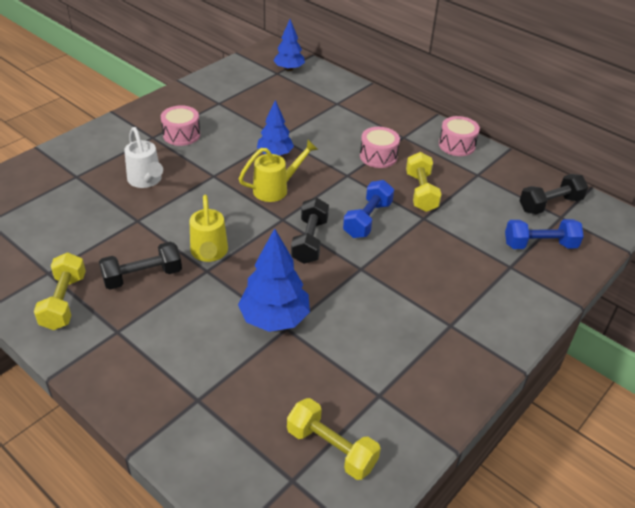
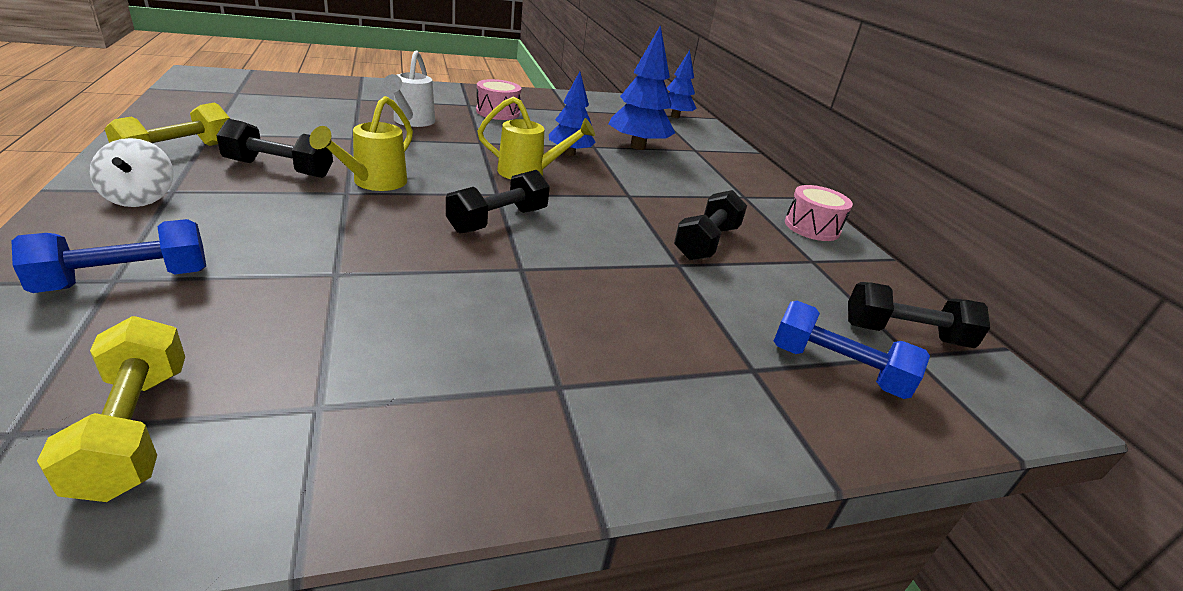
camera: 30 degrees right, 10 degrees down
blue tree [238,228,310,332] -> blue tree moved to [609,25,675,150]
blue dumbbell [343,180,394,238] -> blue dumbbell moved to [11,219,206,293]
pink drum [360,127,400,168] -> none
yellow dumbbell [406,152,442,212] -> black dumbbell [674,190,747,260]
none -> white spinning top [90,138,174,207]

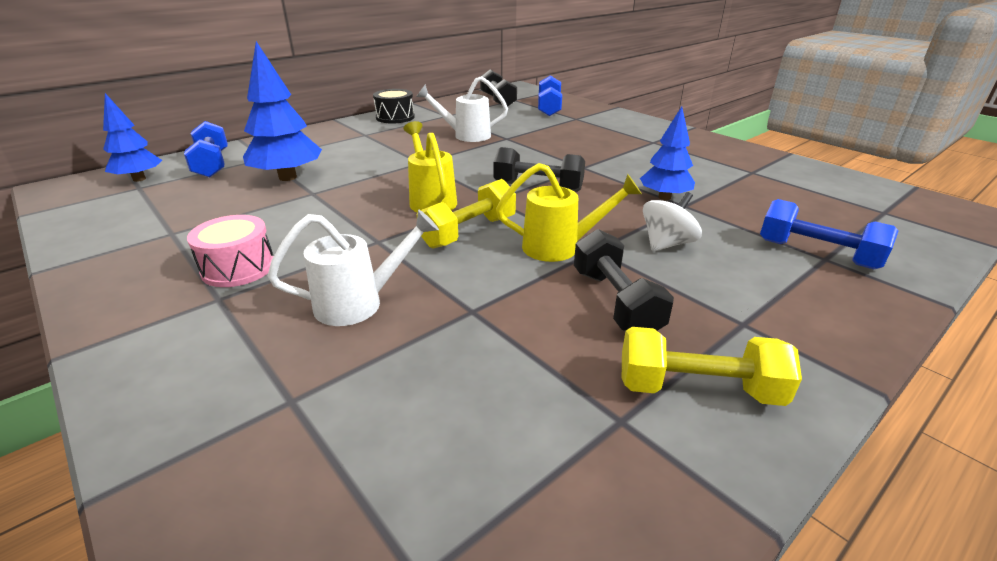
camera: 110 degrees left, 0 degrees up
yellow dumbbell [37,316,185,502] -> yellow dumbbell moved to [417,179,516,249]
white spinning top [90,138,174,207] -> white spinning top moved to [643,192,702,251]
blue tree [549,72,595,156] -> blue tree moved to [640,106,695,200]
black dumbbell [674,190,747,260] -> white watering can [416,76,508,142]
pink drum [785,185,853,241] -> black drum [373,89,415,123]
none -> blue dumbbell [184,121,228,178]

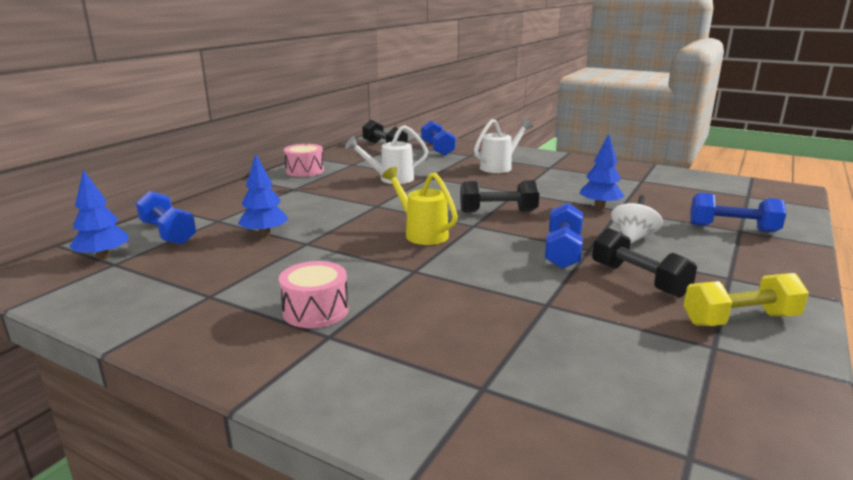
camera: 20 degrees left, 10 degrees down
blue tree [243,41,322,181] -> blue tree [238,153,288,236], size x0.66
white watering can [268,209,439,326] -> white watering can moved to [474,119,533,173]
black drum [373,89,415,123] -> pink drum [284,144,324,177]
yellow dumbbell [417,179,516,249] -> none
yellow watering can [496,163,642,262] -> blue dumbbell [545,203,583,269]

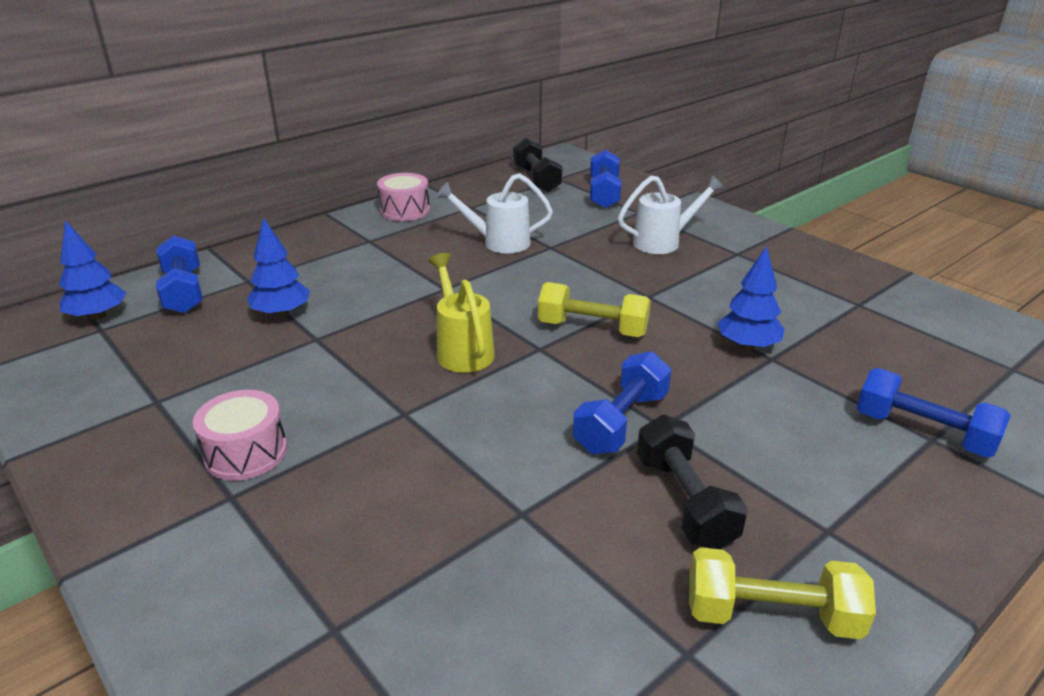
camera: 20 degrees right, 10 degrees up
black dumbbell [460,180,539,212] -> yellow dumbbell [538,282,651,337]
white spinning top [611,195,663,244] -> none

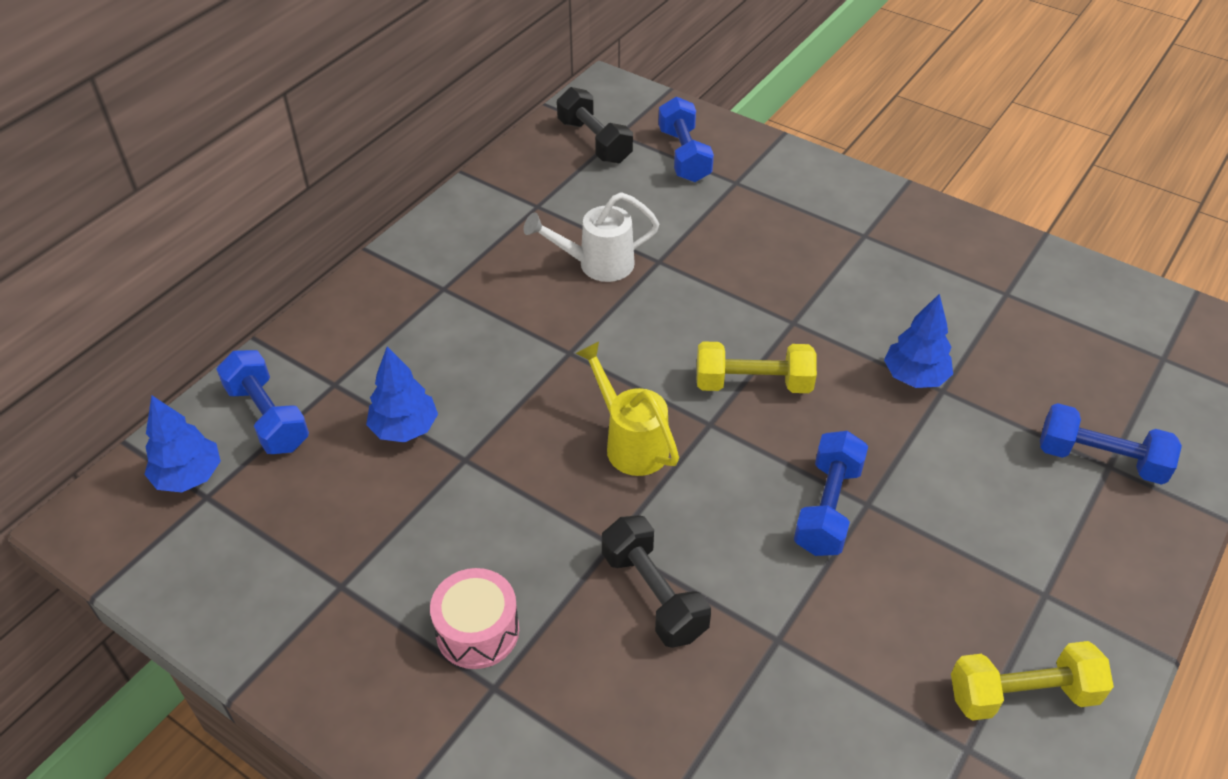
camera: 15 degrees left, 15 degrees up
pink drum [377,173,430,221] -> none
white watering can [618,175,725,254] -> none
black dumbbell [637,415,748,549] -> black dumbbell moved to [602,515,711,648]

